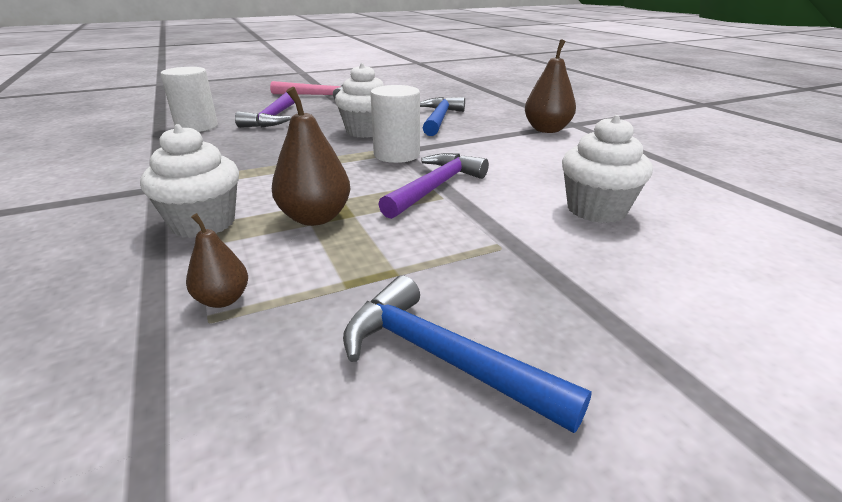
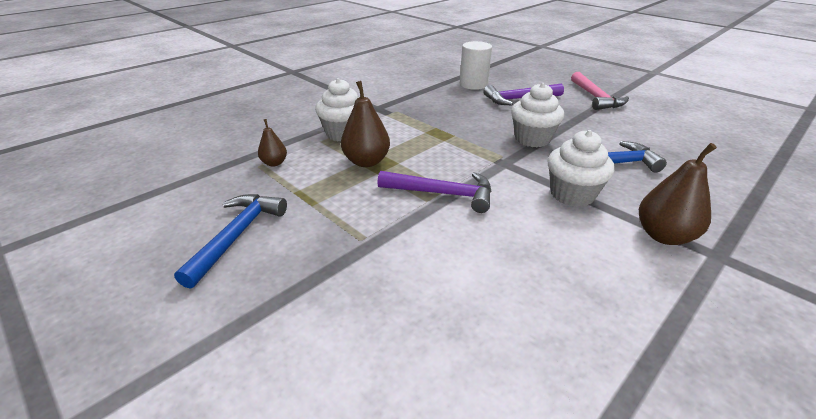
camera: 70 degrees right, 5 degrees up
white cylinder [370,85,420,163] -> none
white cupcake [562,115,653,223] -> white cupcake moved to [547,130,615,207]

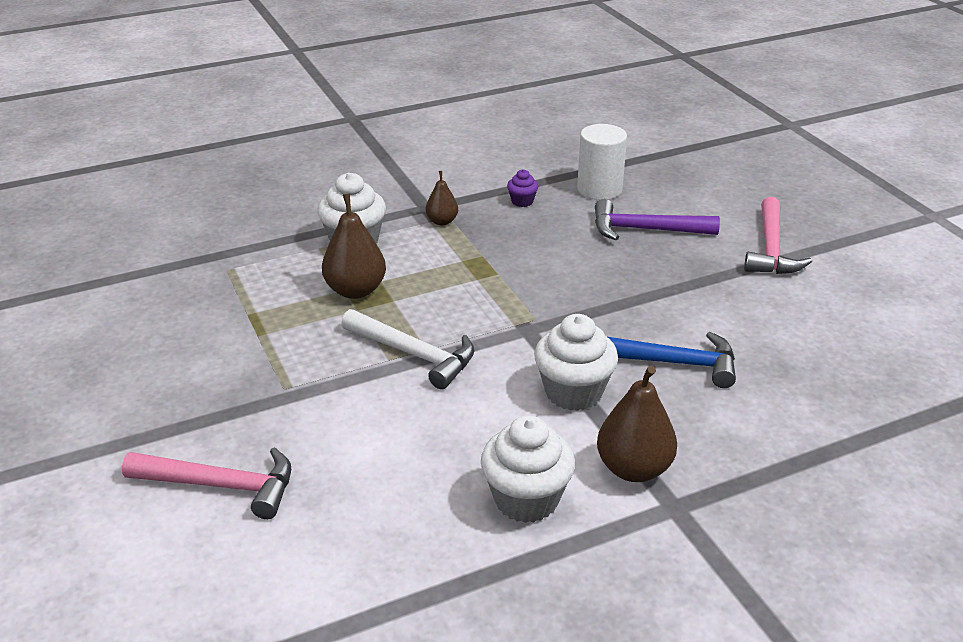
camera: 20 degrees right, 0 degrees up
blue hammer [174,194,287,289] -> none
brown pear [258,119,287,167] -> brown pear moved to [425,171,458,225]
purple hammer [377,171,491,213] -> white hammer [341,309,474,389]
white cupcake [511,83,564,147] -> white cupcake moved to [481,415,575,523]
none -> pink hammer [122,447,291,519]
none -> purple cupcake [507,169,539,207]

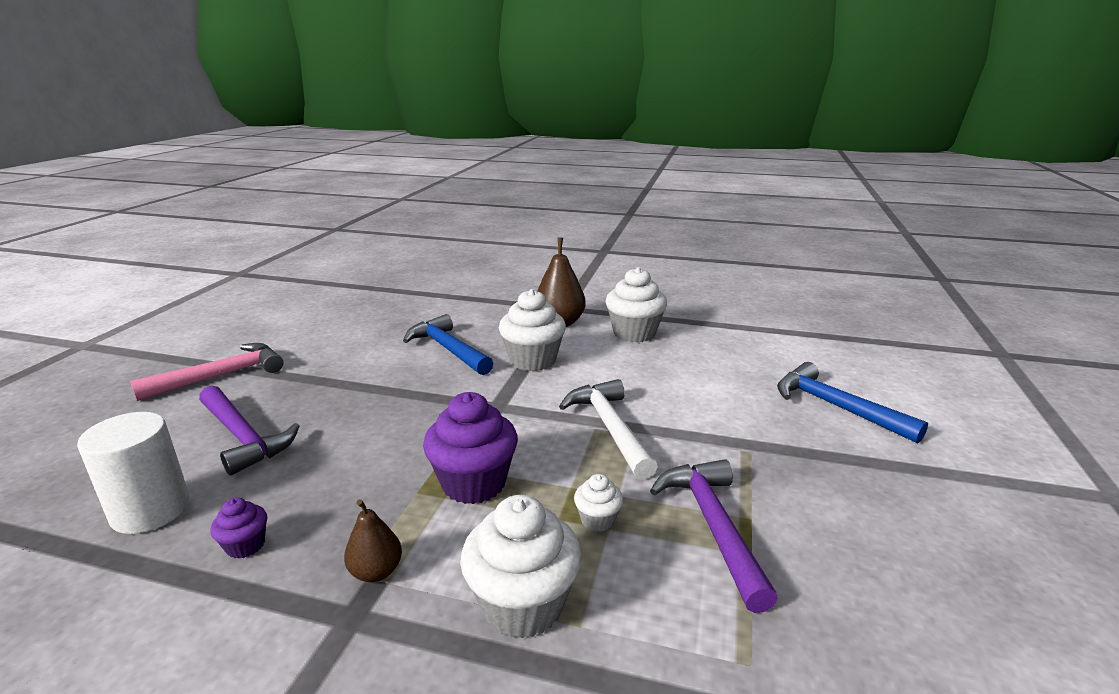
camera: 140 degrees left, 10 degrees down
pink hammer [122,447,291,519] -> blue hammer [777,362,928,443]
brown pear [322,194,386,299] -> white cupcake [574,474,623,532]
none -> purple cupcake [423,392,518,504]
none -> purple hammer [650,459,778,613]

